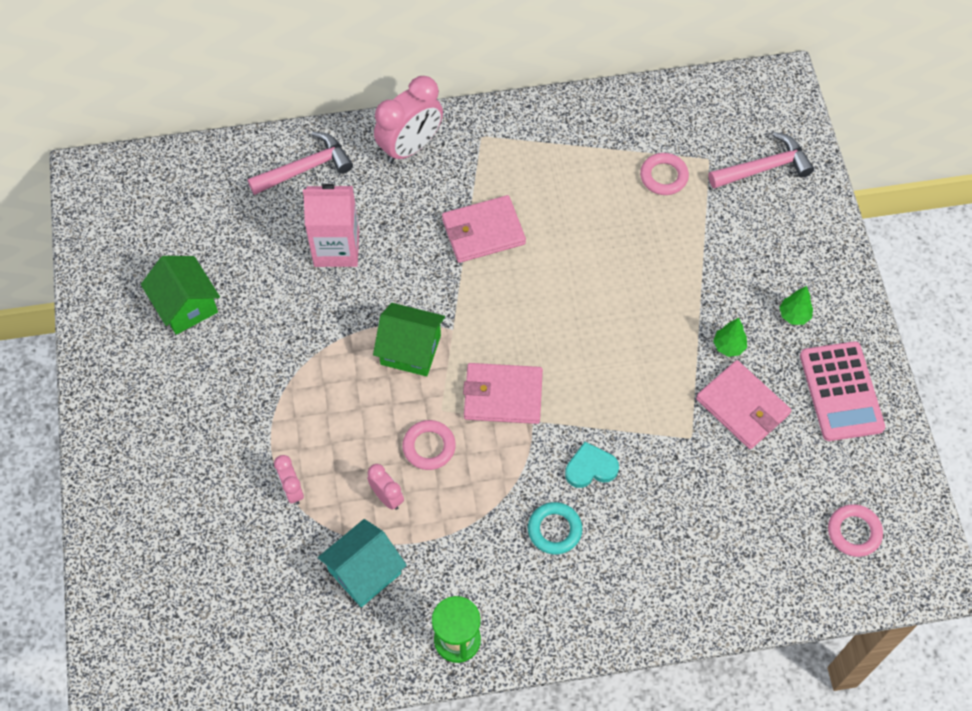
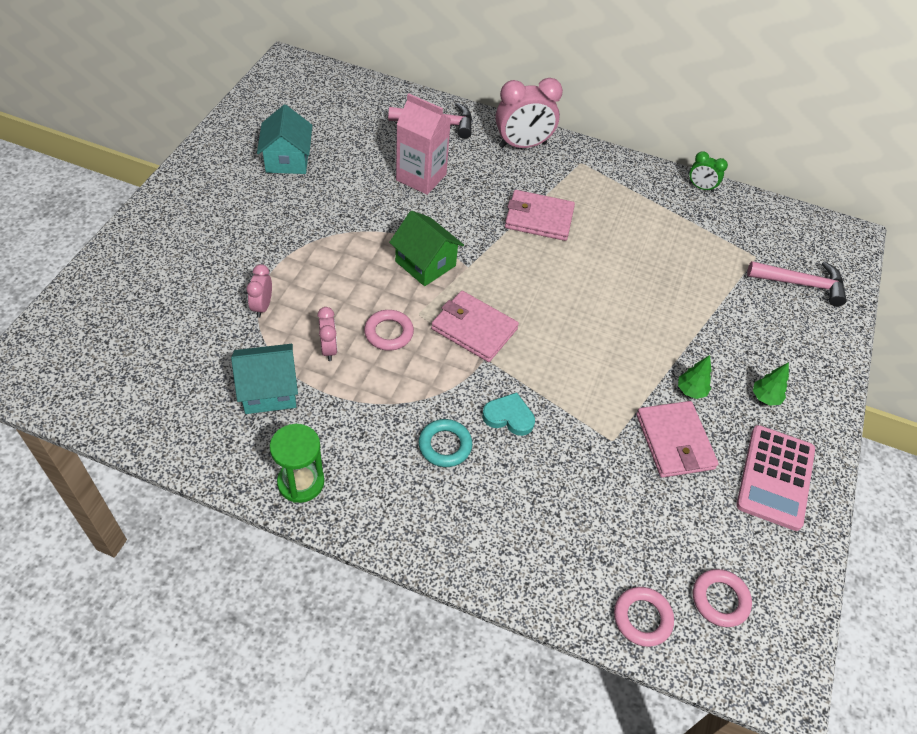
camera: 25 degrees right, 10 degrees down
green house [141,256,220,335] -> turquoise house [257,105,312,174]
pink ring [640,153,689,195] -> pink ring moved to [614,587,674,647]
none -> green clock [689,151,728,192]

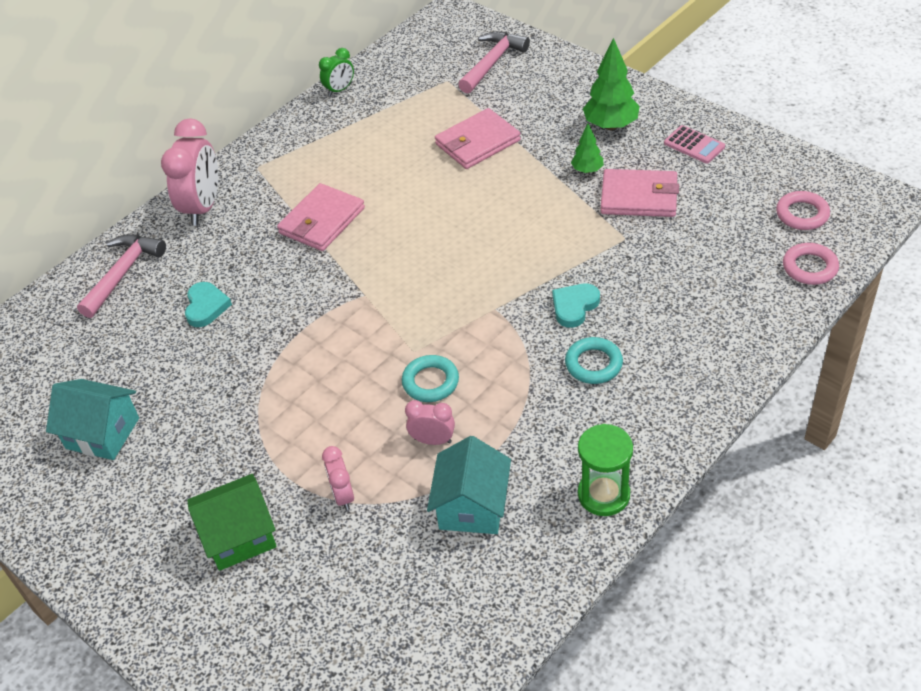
camera: 60 degrees left, 5 degrees down
pink clock [247,264,272,318] -> pink clock turned 45 degrees clockwise [322,446,354,510]
pink ring [364,310,414,351] -> turquoise ring [402,355,459,402]
green house [389,211,464,286] -> green house moved to [187,474,277,571]
pink carton [396,93,451,195] -> turquoise heart [185,282,232,327]
pink wallet [431,291,519,362] -> pink wallet moved to [435,108,521,169]
pink calculator [736,425,815,531] -> pink calculator [664,125,725,164], size x0.56
green tree [753,362,789,406] -> green tree [583,38,640,130], size x1.78

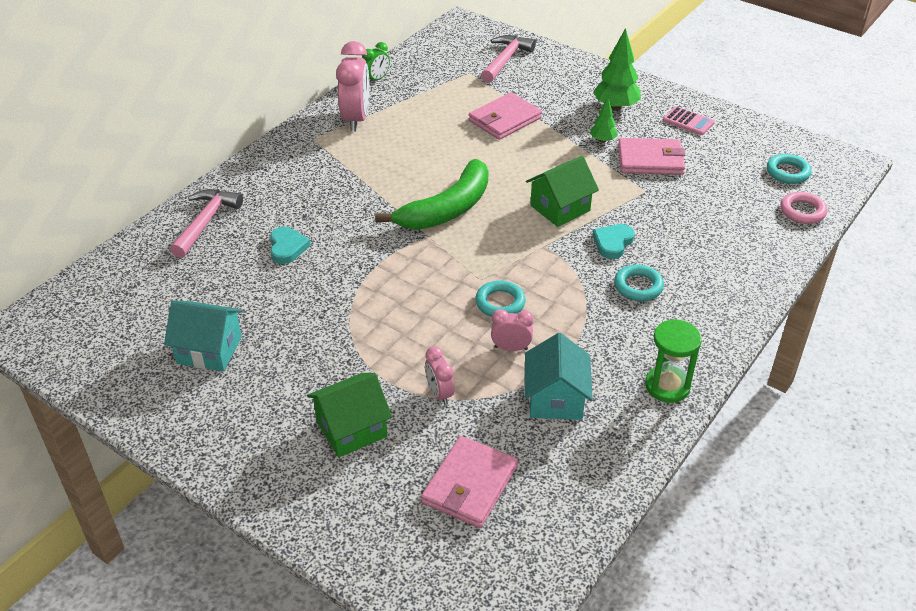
camera: 10 degrees left, 5 degrees down
pink clock [161,118,218,226] -> pink clock moved to [336,41,370,132]
pink wallet [277,183,365,251] -> pink wallet moved to [421,436,518,528]
pink ring [776,191,830,230] -> turquoise ring [767,154,811,184]
none -> green banana [375,159,488,230]
none -> green house [526,156,599,227]

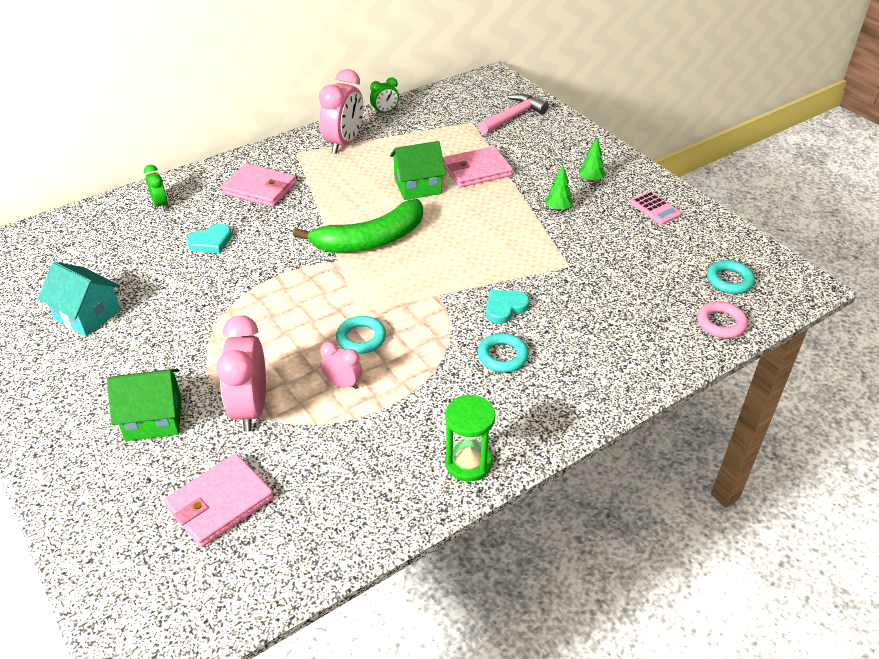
camera: 20 degrees right, 0 degrees up
pink hammer [170,189,243,258] -> green clock [144,165,168,211]
turquoise heart [270,226,311,264] -> turquoise heart turned 45 degrees clockwise [186,224,232,253]
pink clock [425,346,454,405] -> pink clock [216,315,266,432], size x1.92
turquoise house [525,333,593,420] -> none
green house [526,156,599,227] -> green house moved to [390,141,446,200]
green tree [593,28,641,111] -> green tree [579,138,606,182], size x0.56
pink wallet [618,138,685,175] -> pink wallet moved to [221,163,296,207]

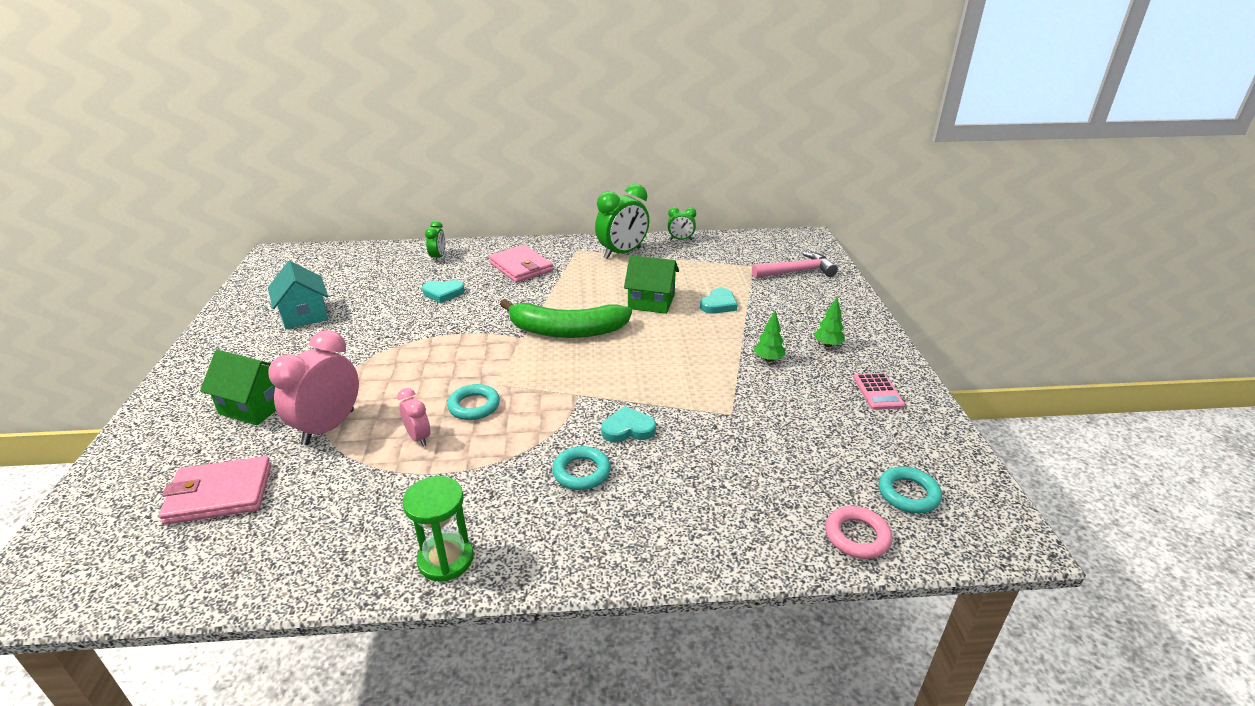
camera: 30 degrees right, 10 degrees down
pink clock [319,69,363,154] -> green clock [595,184,649,259]
pink wallet [443,146,513,188] -> turquoise heart [700,288,738,314]

